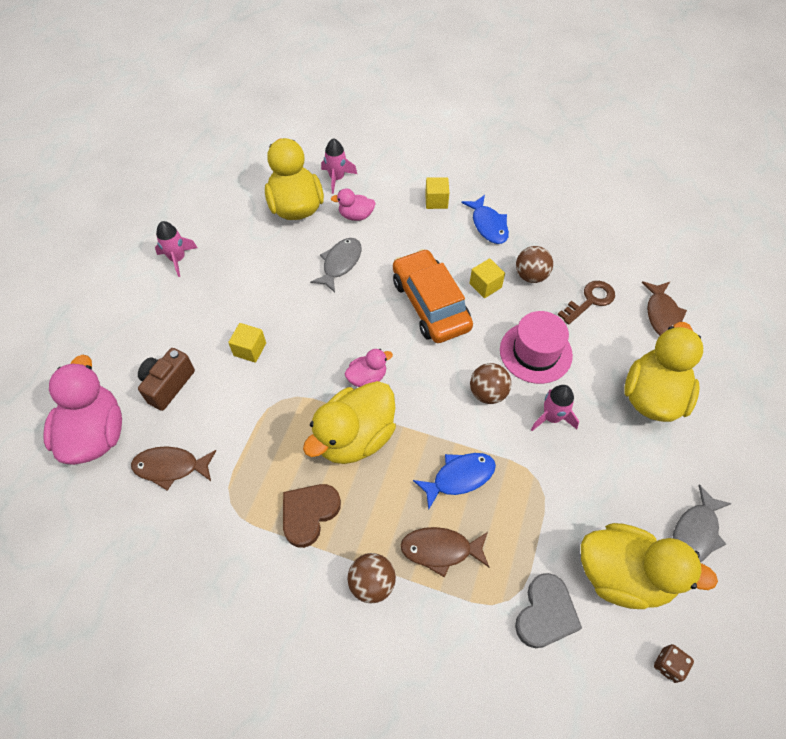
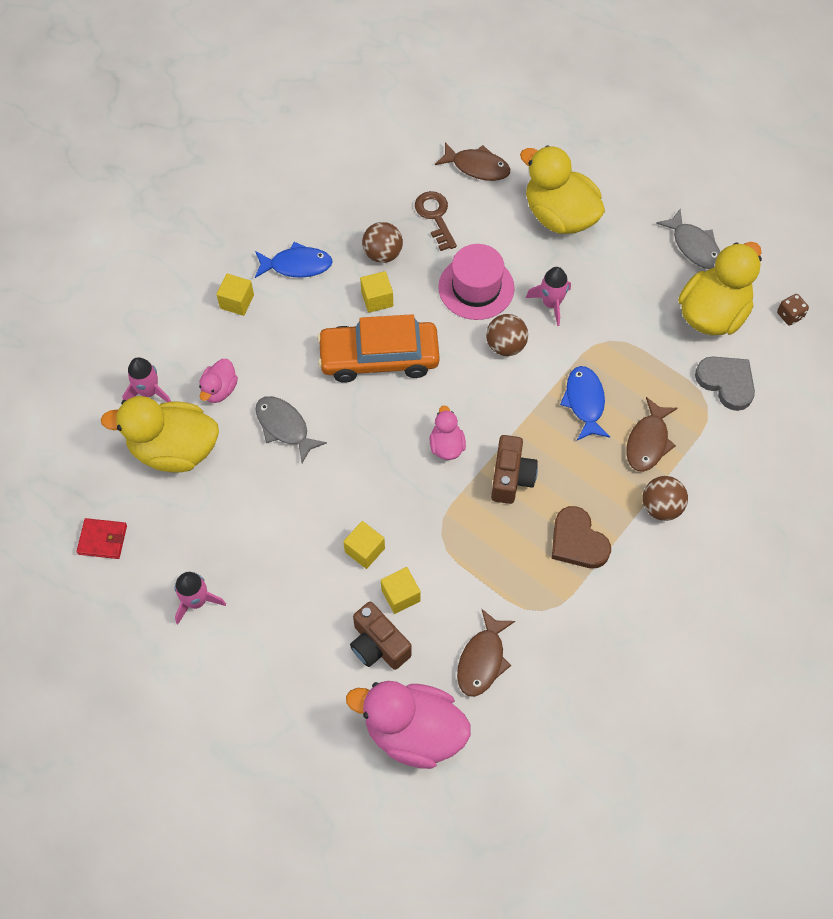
camera: 70 degrees left, 5 degrees up
yellow duck [303,381,396,464] -> brown camera [491,435,538,504]
none -> red wallet [76,518,127,559]
none -> yellow cube [381,567,421,614]

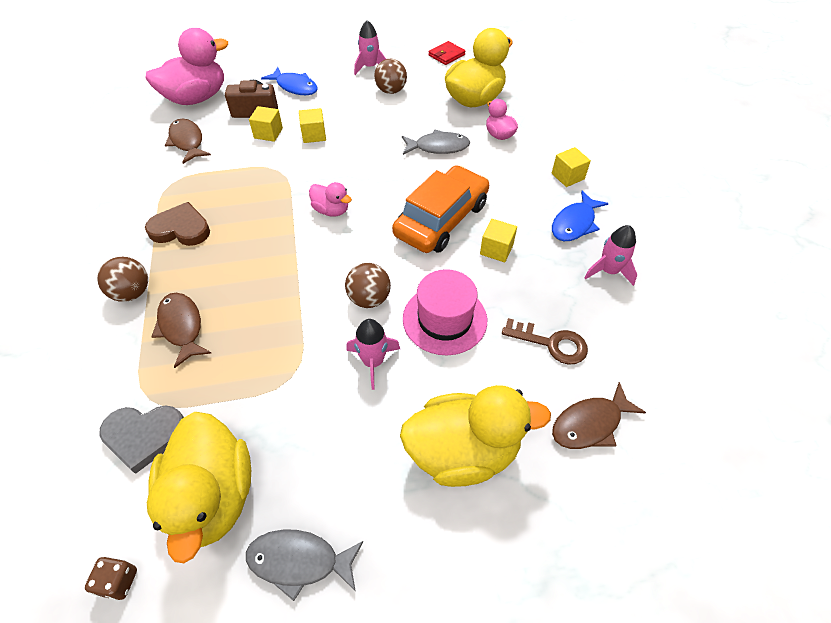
camera: 130 degrees right, 10 degrees down
pink rocket [122,357,171,402] -> pink rocket moved to [584,225,637,286]
brown ball [362,222,403,263] -> brown ball moved to [374,59,407,94]
brown camera [491,435,538,504] -> none
blue fish [560,366,610,440] -> blue fish moved to [261,67,318,95]

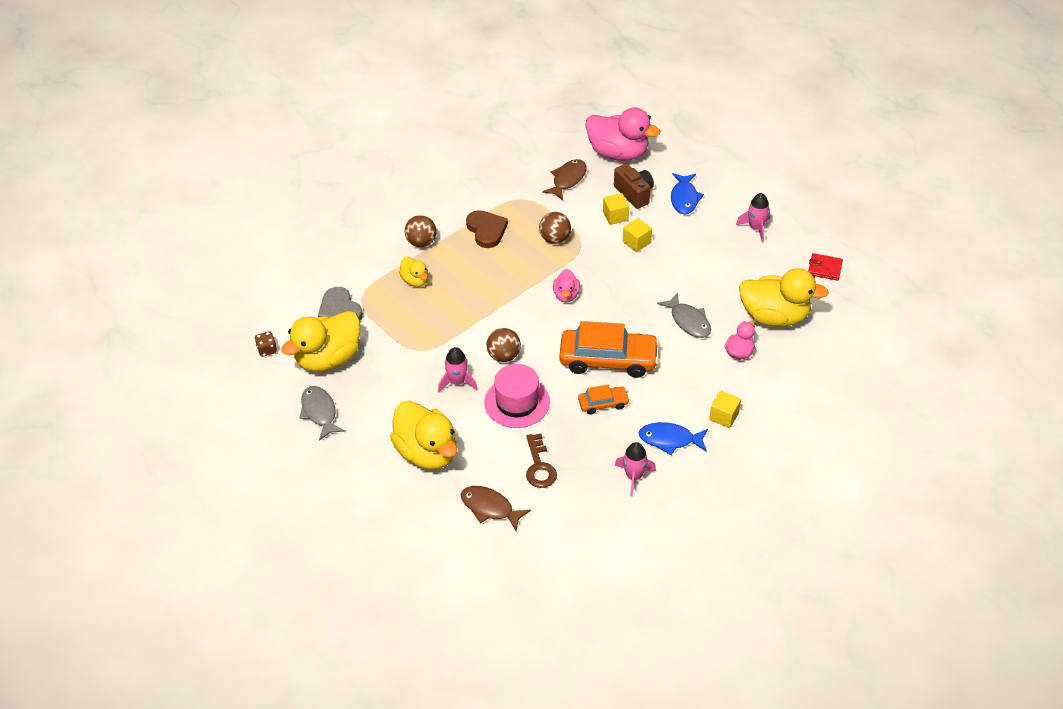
camera: 60 degrees right, 5 degrees down
brown fish [151,293,211,368] -> yellow duck [399,257,428,287]
brown ball [374,59,407,94] -> brown ball moved to [539,212,571,244]
yellow cube [480,219,517,262] -> orange car [578,385,630,415]

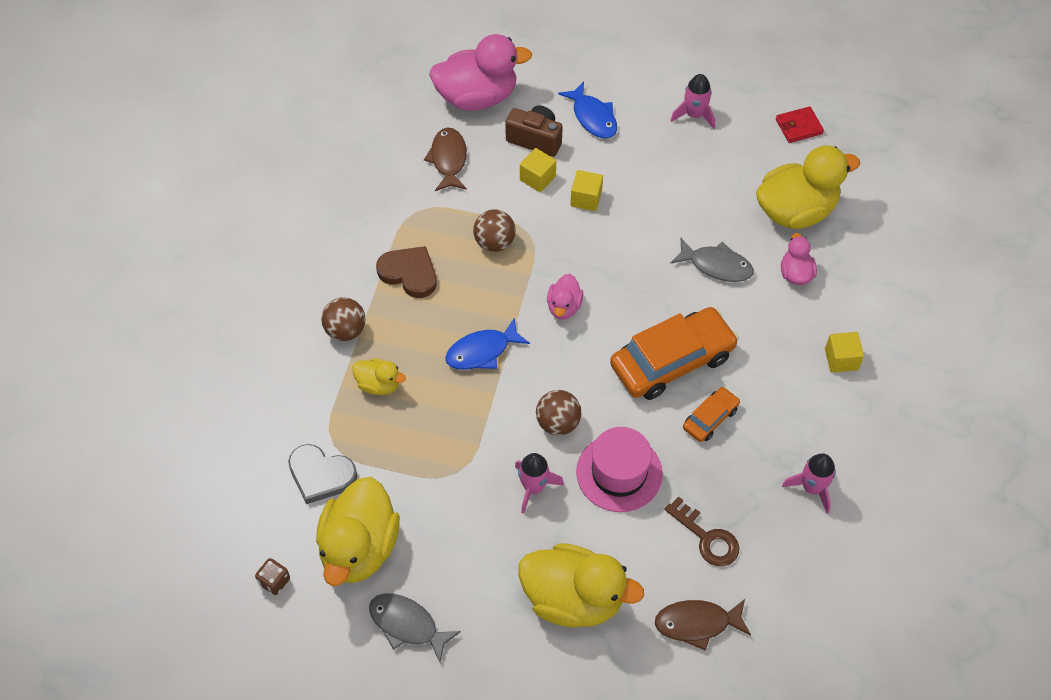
camera: 35 degrees left, 10 degrees up
pink duck [553,269,580,302] -> pink duck turned 45 degrees clockwise [547,274,583,319]
blue fish [639,422,708,455] -> blue fish moved to [445,317,530,370]

